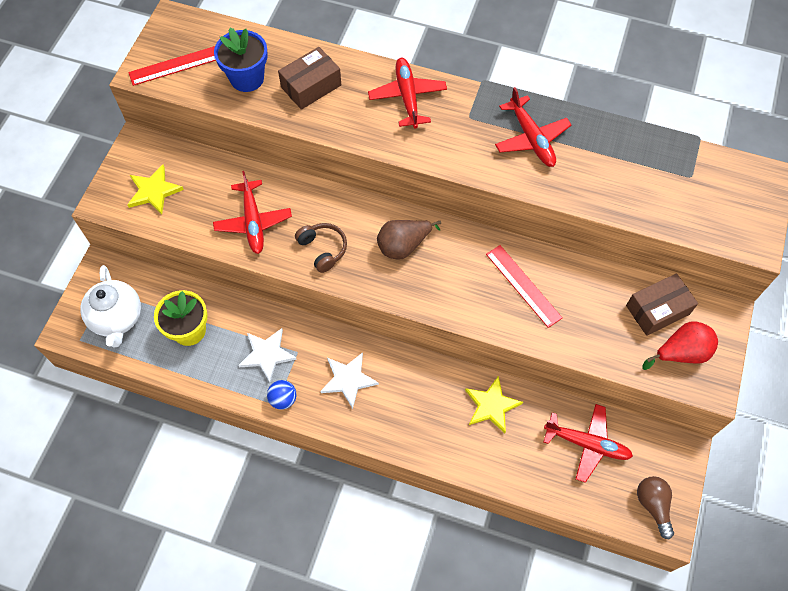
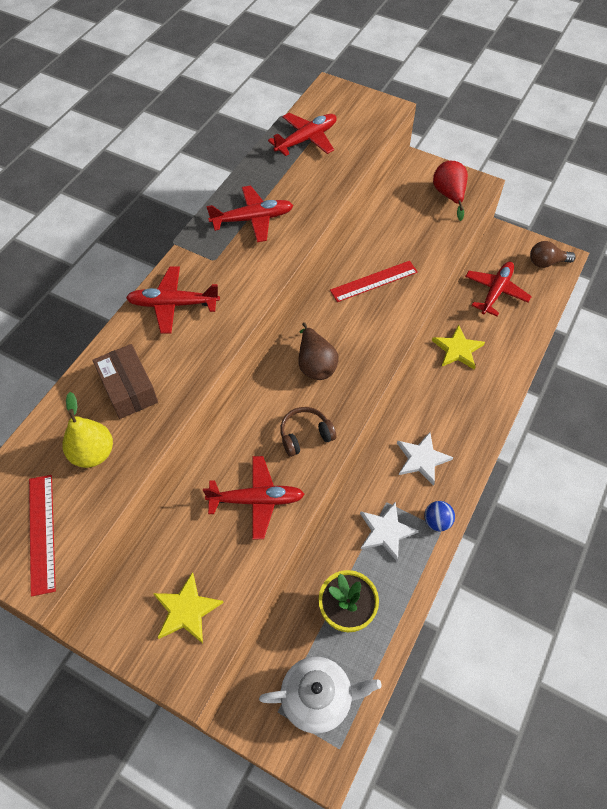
camera: 80 degrees left, 5 degrees down
blue flower pot [214,27,268,92] -> yellow pear [63,392,113,468]
brown box [626,273,698,336] -> none
none -> red plane [268,113,337,156]

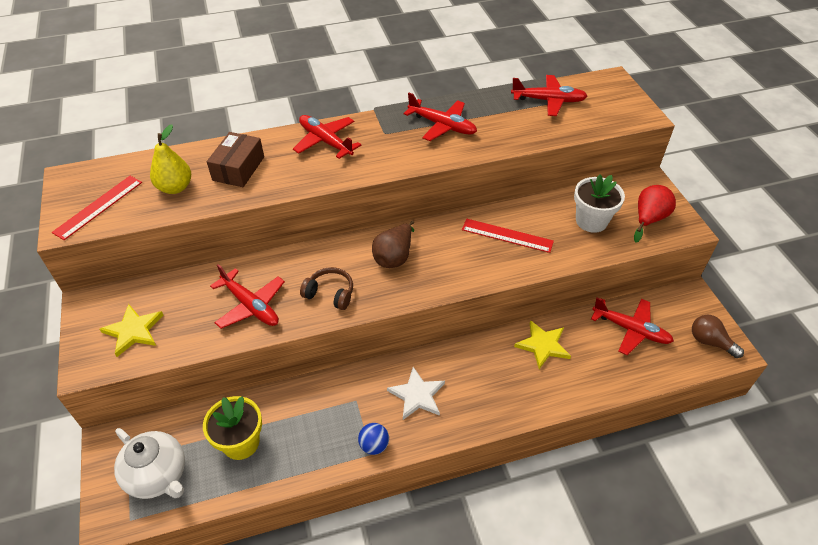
camera: 45 degrees right, 10 degrees down
white star [360,502,419,561] -> none
red plane [465,261,532,316] -> red plane turned 45 degrees clockwise [591,298,674,355]
none -> white flower pot [574,174,625,233]

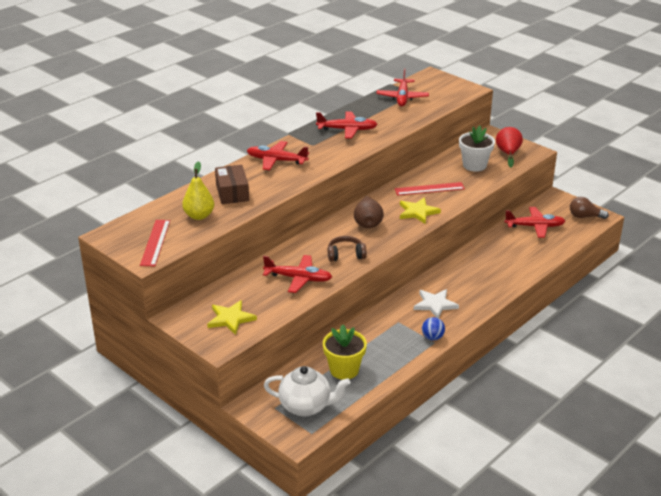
camera: 30 degrees left, 15 degrees down
red plane [511,75,587,116] -> red plane turned 120 degrees clockwise [376,69,429,107]
yellow star [514,320,571,369] -> yellow star moved to [400,197,441,224]

